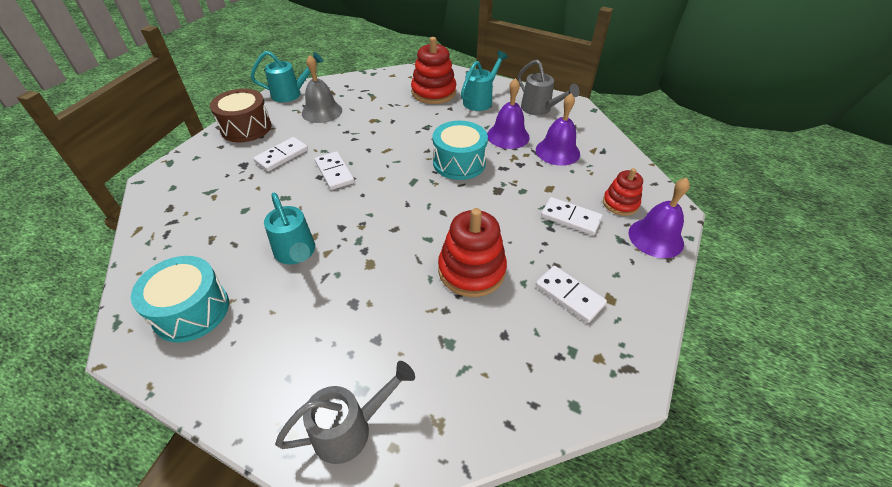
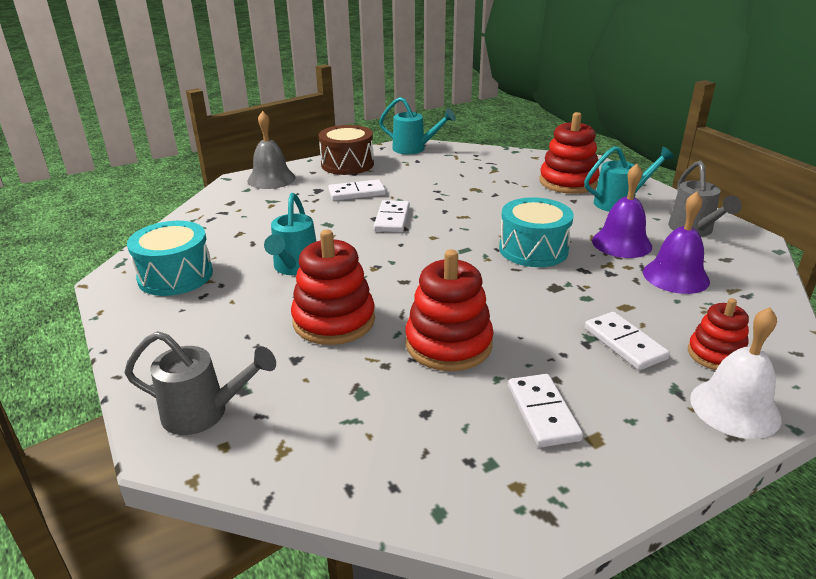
camera: 35 degrees right, 15 degrees down
grey bell [302,55,342,123] -> grey bell moved to [247,111,296,189]
purple bell [629,178,690,258] -> white bell [690,307,782,439]
none -> red stacking toy [291,230,375,345]

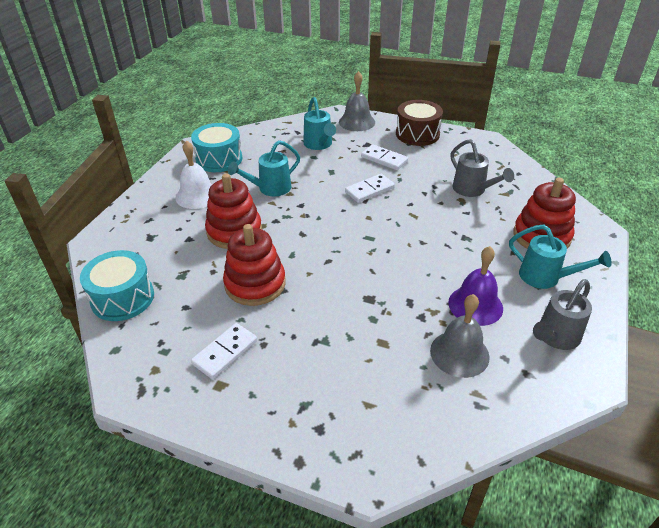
camera: 50 degrees right, 10 degrees up
grey watering can [125,331,276,435] -> grey watering can moved to [451,139,514,197]
turquoise watering can [379,97,456,154] -> turquoise watering can moved to [303,97,336,150]
turquoise drum [499,197,574,267] -> turquoise drum moved to [80,250,154,321]
white domino [585,312,670,370] -> none
purple bell [643,192,710,294] -> grey bell [430,294,490,378]
red stacking toy [688,298,749,370] -> none
white bell [690,307,782,439] -> white bell moved to [176,140,212,209]

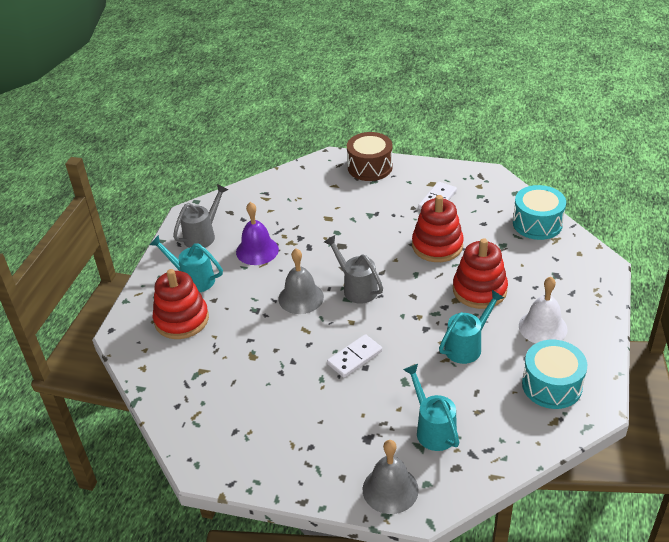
camera: 175 degrees right, 0 degrees up
white domino [361,144,408,170] -> none
brown drum [396,100,443,146] -> brown drum moved to [347,132,393,181]
grey bell [430,294,490,378] -> grey bell moved to [279,248,324,314]
grey watering can [451,139,514,197] -> grey watering can moved to [324,235,383,304]

